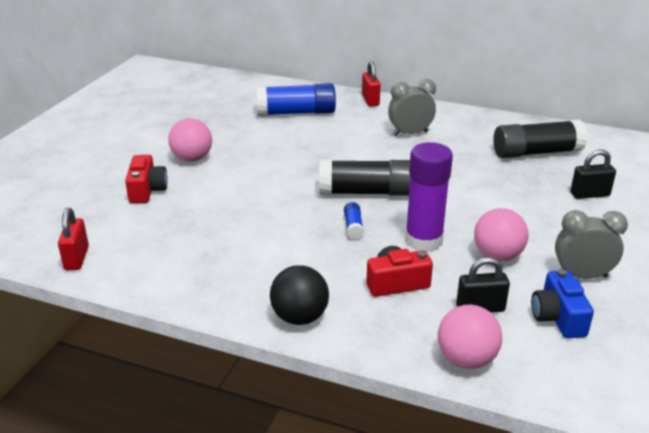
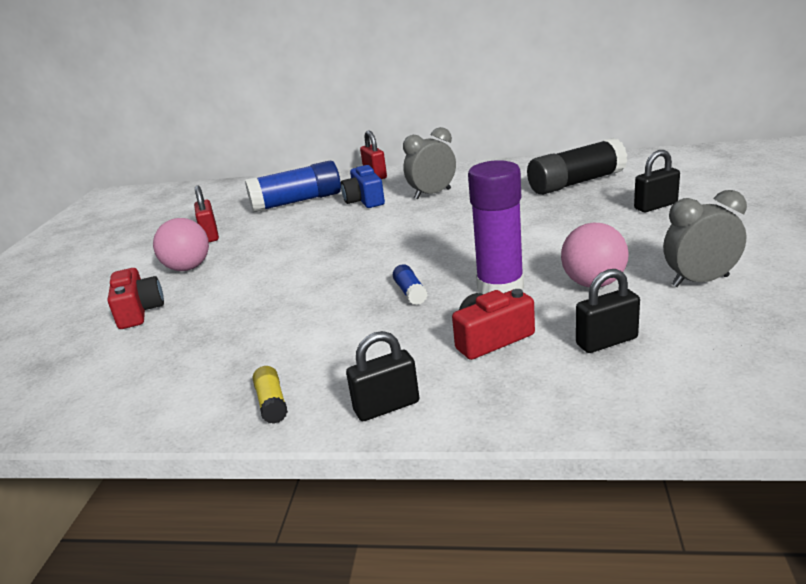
camera: 10 degrees left, 5 degrees down
red padlock [58,208,89,270] -> red padlock moved to [194,185,219,242]
black ball [270,265,329,325] -> black padlock [346,331,419,421]
black glue stick [319,160,410,196] -> none
pink ball [438,304,502,369] -> none
blue camera [531,269,594,338] -> blue camera moved to [341,164,385,208]
none -> yellow glue stick [253,366,288,424]

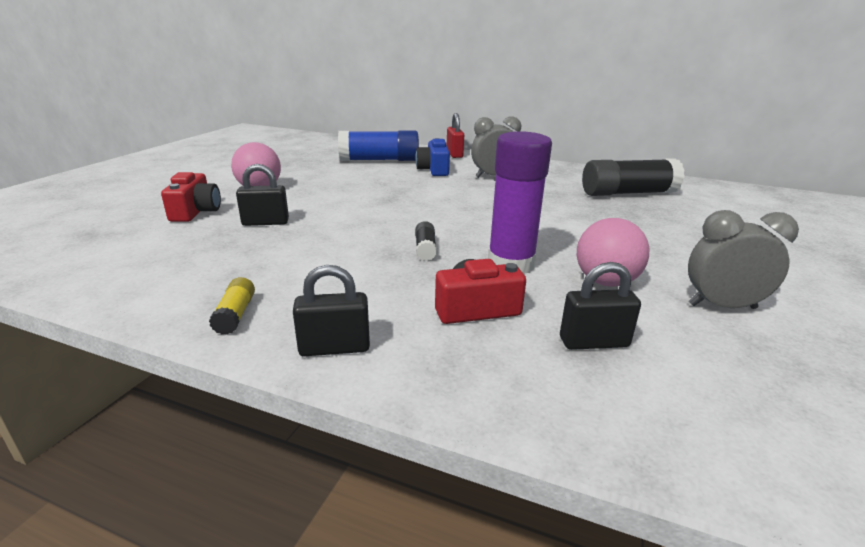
camera: 10 degrees right, 0 degrees up
red padlock [194,185,219,242] -> none
blue glue stick [393,264,428,305] -> black glue stick [415,221,437,261]
black padlock [634,150,680,212] -> black padlock moved to [236,164,289,226]

